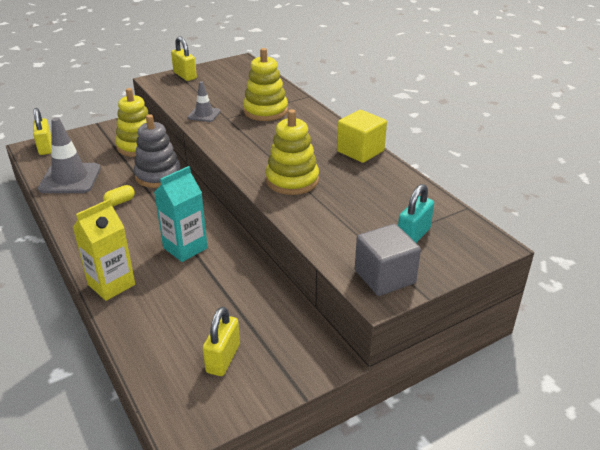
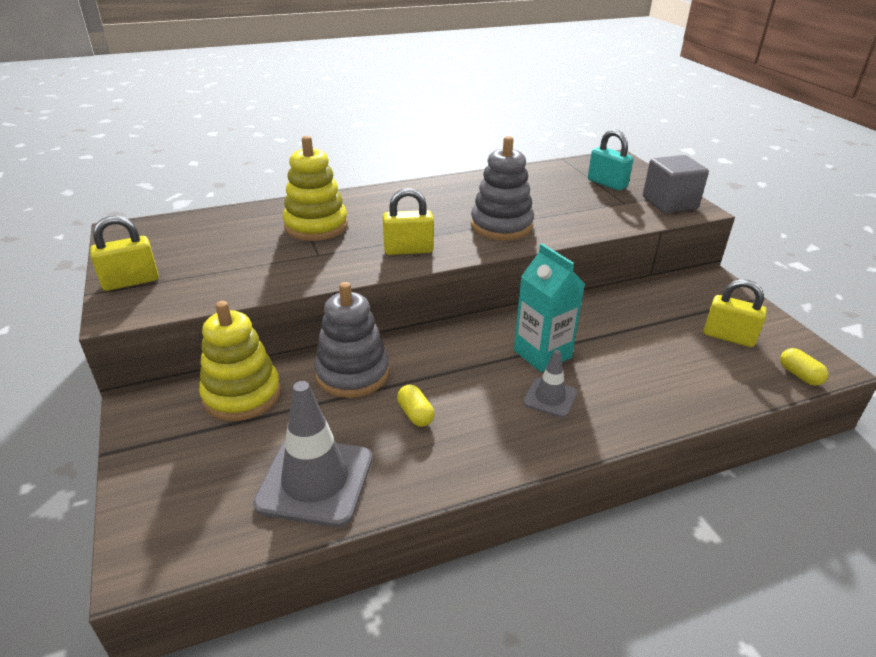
camera: 80 degrees left, 0 degrees up
yellow padlock [33,108,52,155] -> yellow padlock moved to [383,188,434,255]
yellow carton [73,199,135,301] -> none
grey traffic cone [188,81,221,122] -> grey traffic cone moved to [523,350,577,418]
yellow stacking toy [266,109,319,195] -> grey stacking toy [471,136,534,240]
yellow cube [337,110,387,163] -> none
none -> yellow capsule [780,348,829,386]

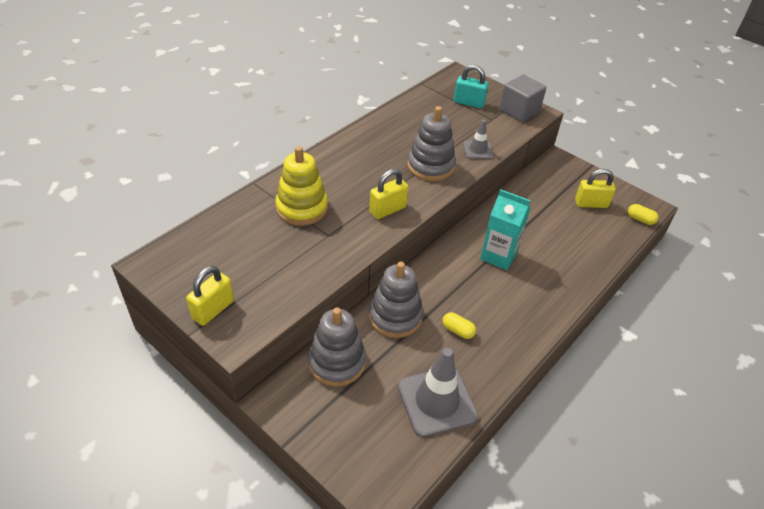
camera: 30 degrees left, 10 degrees up
yellow stacking toy [199,301,281,421] -> grey stacking toy [308,307,366,386]
grey traffic cone [523,350,577,418] -> grey traffic cone moved to [463,120,493,159]

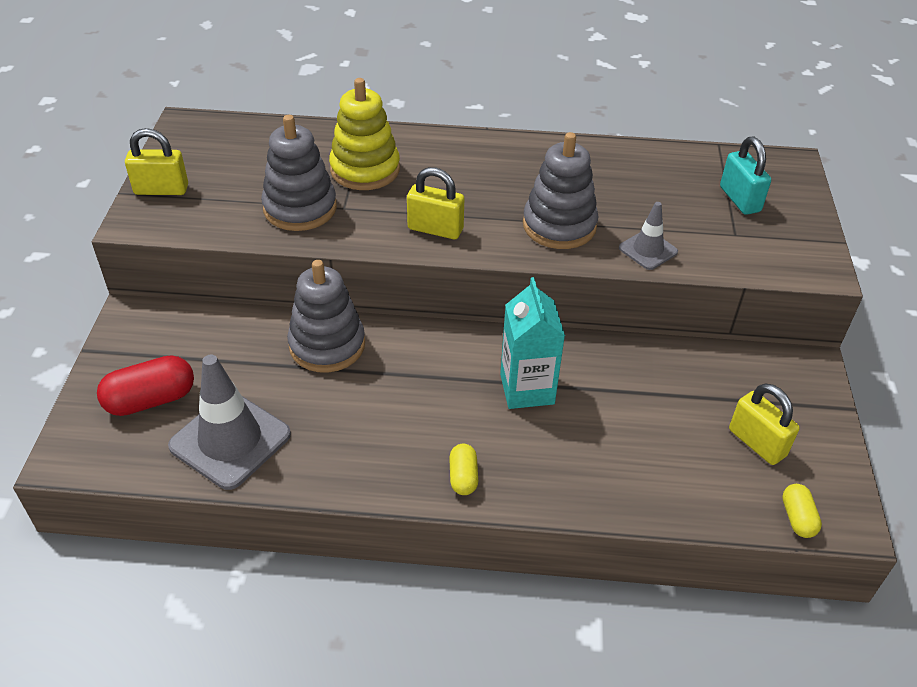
camera: 55 degrees right, 0 degrees up
grey stacking toy [308,307,366,386] -> grey stacking toy moved to [261,115,337,231]
yellow capsule [442,312,476,339] -> yellow capsule moved to [449,444,478,495]
grey cube [500,74,546,122] -> none
none -> red capsule [97,355,194,416]

